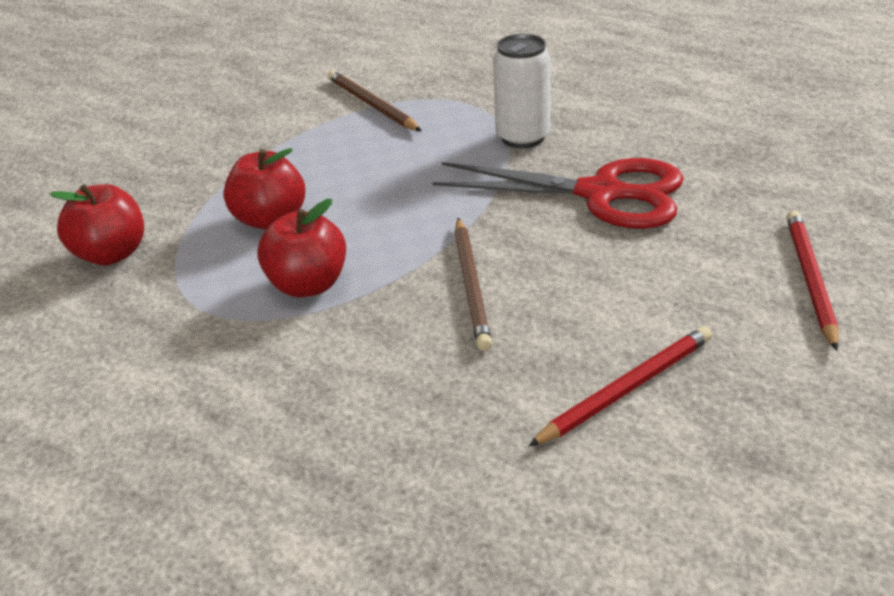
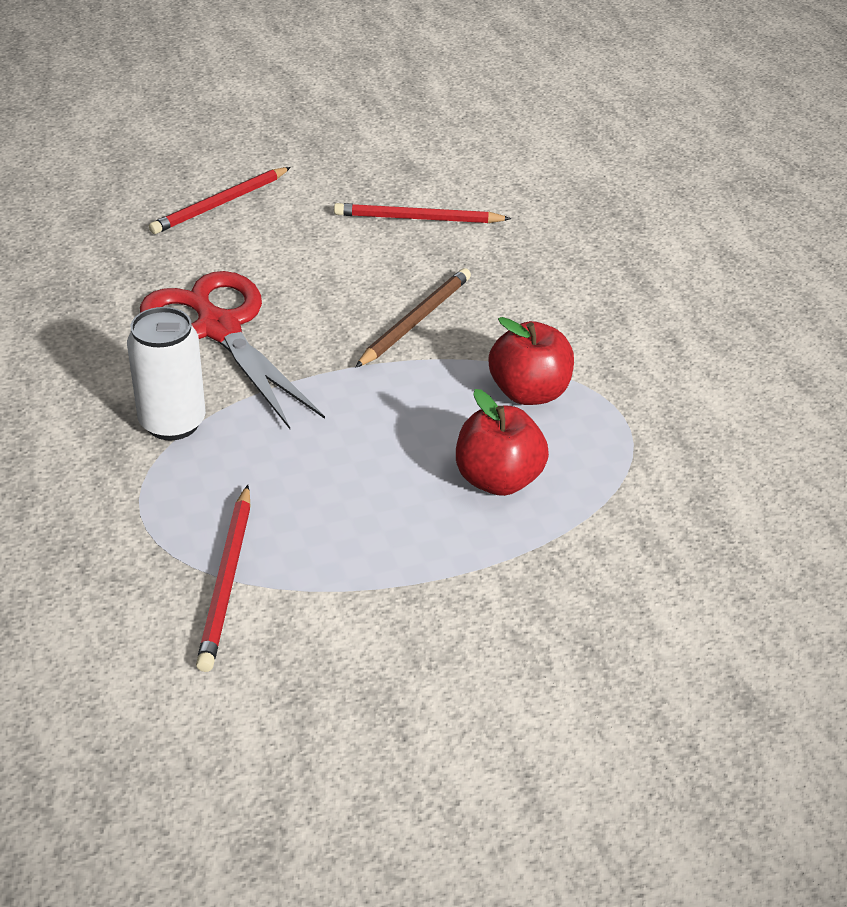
camera: 145 degrees left, 5 degrees up
red apple [50,184,144,265] -> none
brown pencil [328,70,422,131] -> red pencil [196,485,251,672]

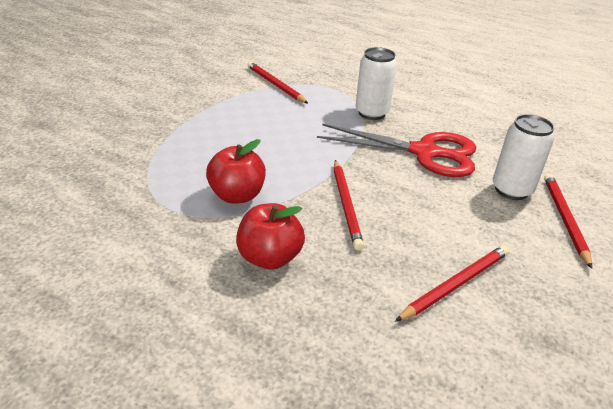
camera: 140 degrees right, 5 degrees down
brown pencil [355,268,471,368] -> red pencil [334,160,364,250]
red apple [456,389,549,496] -> red apple moved to [236,203,305,269]
none -> white can [493,114,555,200]

